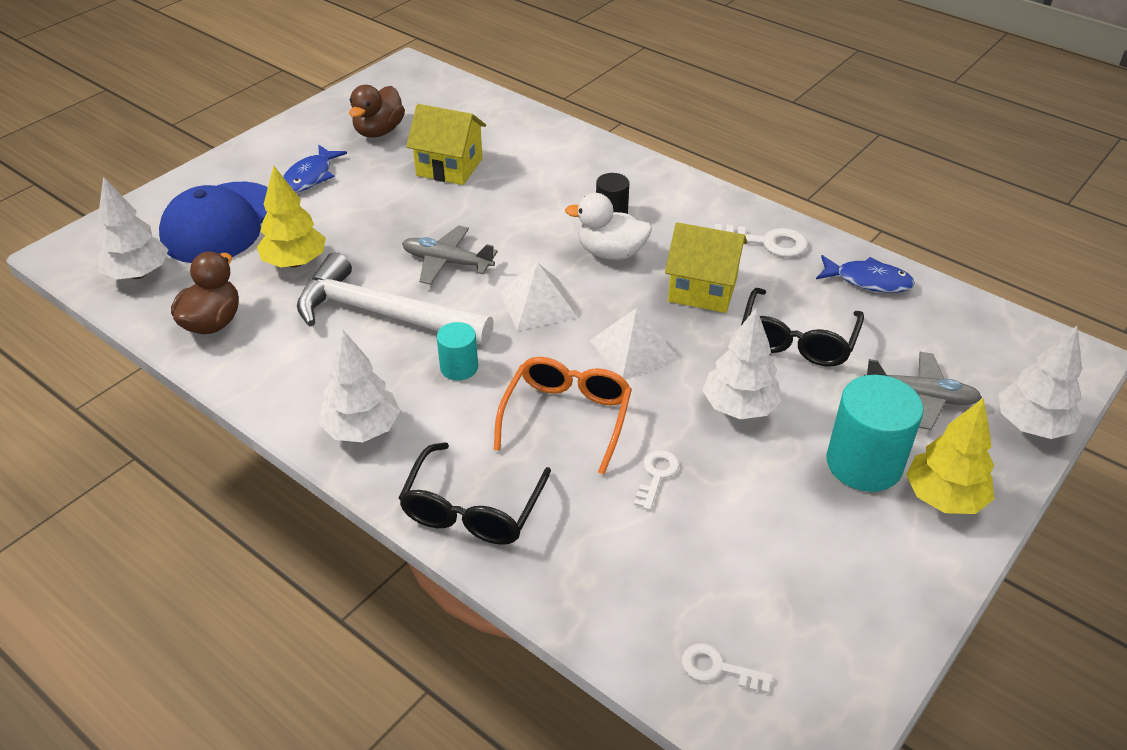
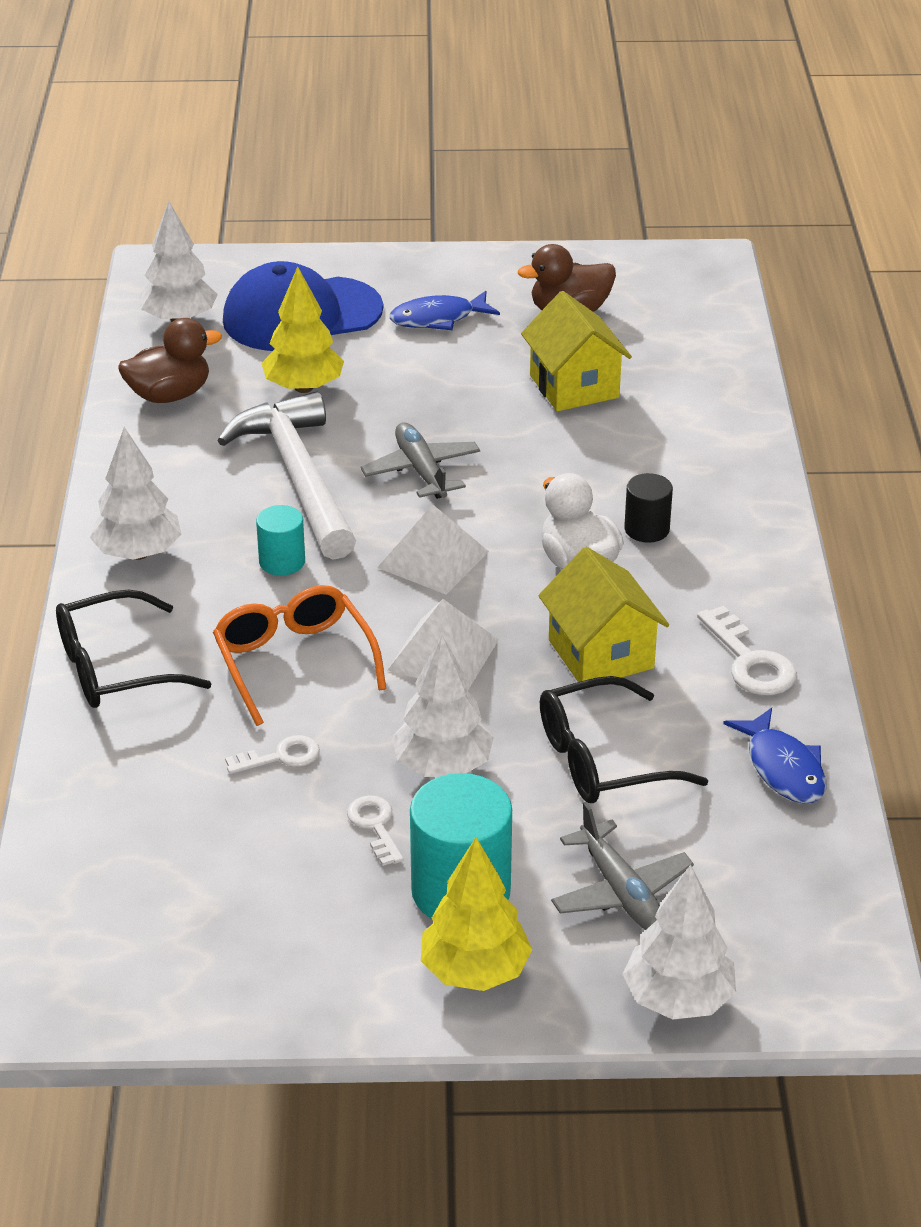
camera: 50 degrees right, 5 degrees down
orange glasses [494,357,632,475] -> orange glasses turned 90 degrees counterclockwise [213,585,386,726]
white key [682,643,773,693] -> white key moved to [347,795,404,866]

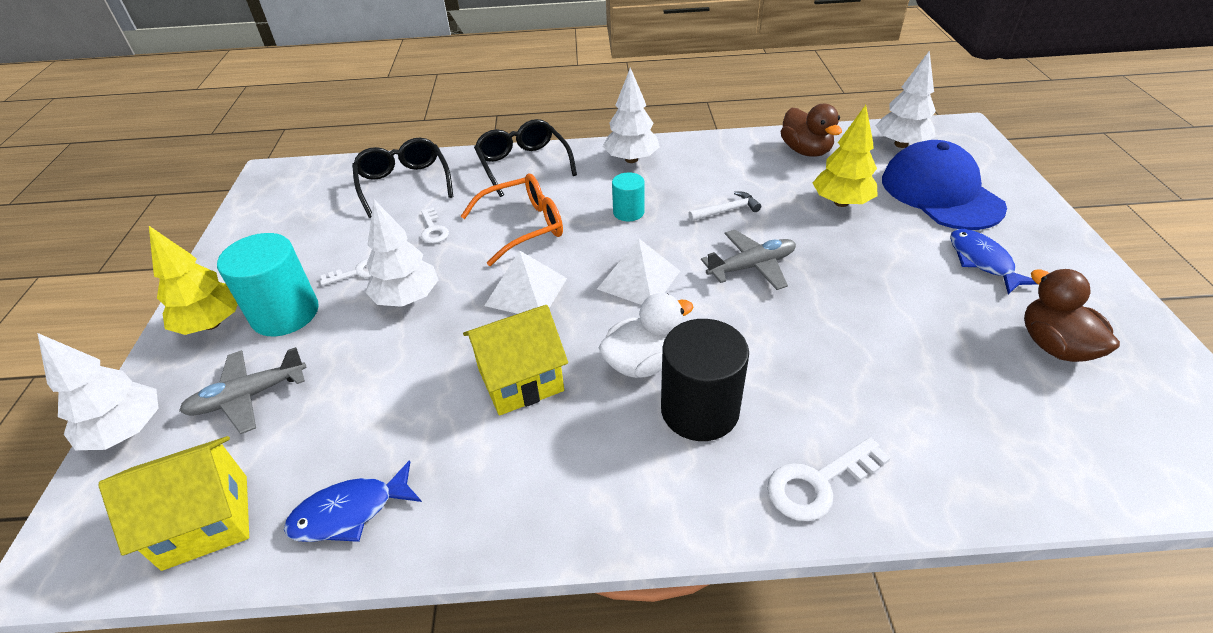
camera: 90 degrees right, 5 degrees up
white hammer [217,391,356,560] -> white hammer [688,191,761,221], size x0.41
yellow house [521,291,632,411] -> yellow house moved to [98,436,249,571]
black glasses [540,676,708,803] -> black glasses moved to [352,138,453,218]
black cylinder [624,473,673,543] -> black cylinder [661,319,749,441], size x1.82
white key [697,605,797,695] -> white key moved to [767,437,891,521]

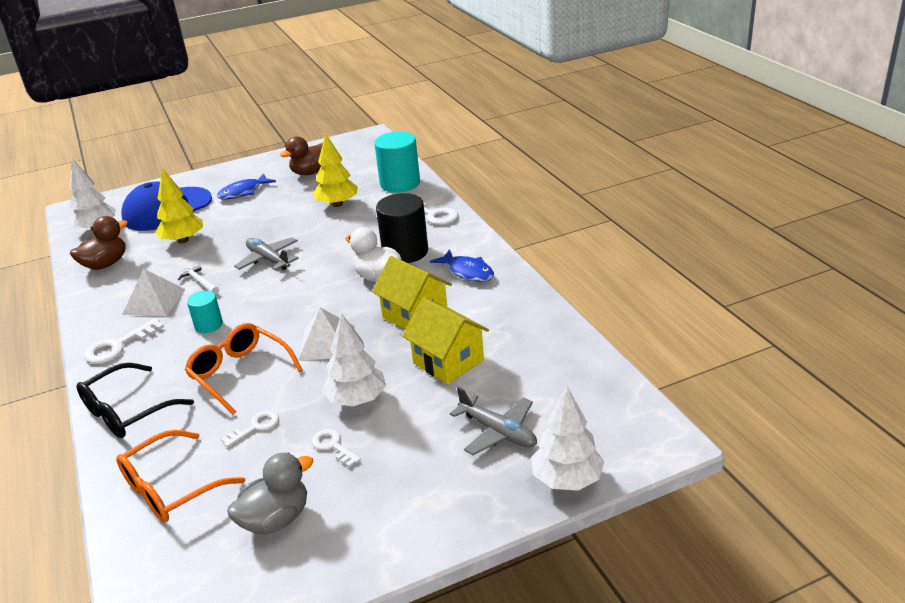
camera: 110 degrees left, 10 degrees down
yellow house [98,436,249,571] -> yellow house moved to [402,298,489,384]
yellow tree [149,226,238,335] -> yellow tree moved to [313,134,358,207]
turquoise cylinder [217,233,319,336] -> turquoise cylinder moved to [374,132,420,193]
blue fish [284,460,422,542] -> blue fish moved to [430,249,494,282]
black glasses [352,138,453,218] -> orange glasses [116,430,245,522]
white pyramid [597,238,680,305] -> white pyramid moved to [122,268,186,316]
white tree [603,68,660,163] -> white key [84,318,164,364]
none -> grey duck [227,453,314,535]

